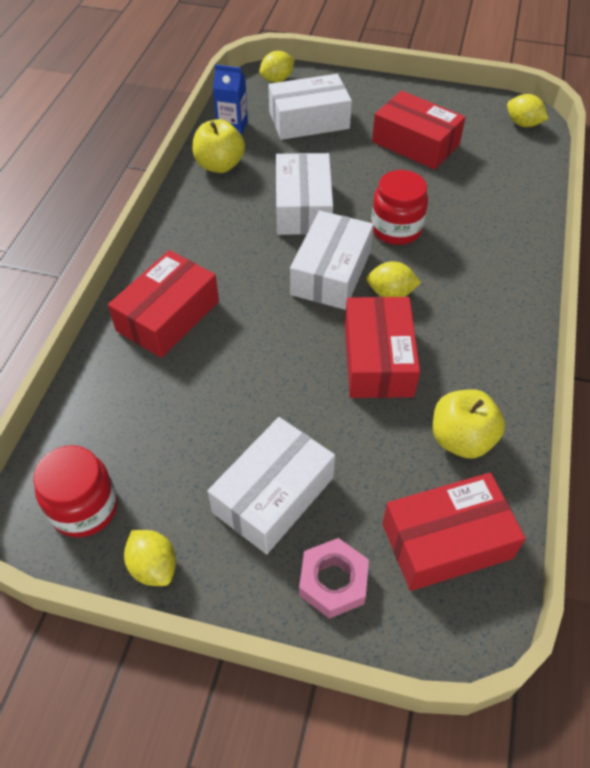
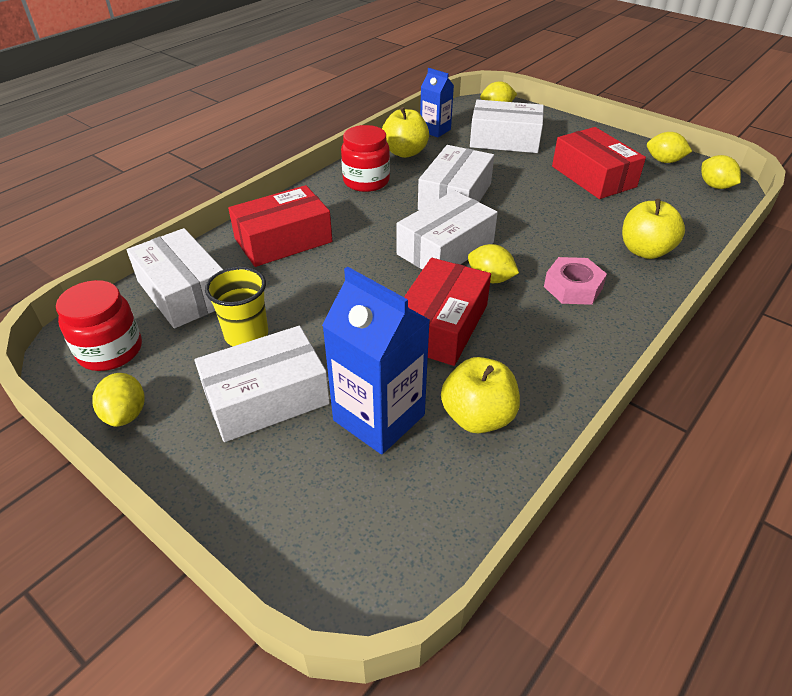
camera: 25 degrees right, 10 degrees down
pink nut [299,538,369,619] -> pink nut moved to [544,257,607,305]
red jar [371,170,428,245] -> red jar moved to [341,125,390,192]
red box [382,473,526,591] -> none
none -> white box [127,228,223,329]
none -> yellow cup [205,267,268,346]
none -> blue carton [322,267,430,455]
none -> yellow apple [622,199,685,259]
none -> yellow lemon [647,132,692,163]

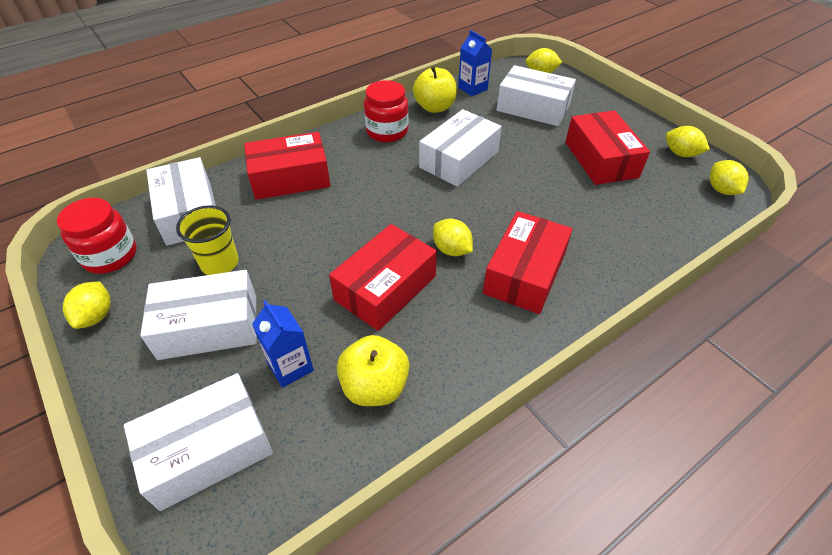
camera: 15 degrees right, 5 degrees up
blue carton [322,267,430,455] -> blue carton [252,300,314,388], size x0.59
white box [397,190,498,270] -> white box moved to [124,373,273,511]
pink nut [544,257,607,305] -> red box [483,211,573,314]
yellow apple [622,199,685,259] -> none

